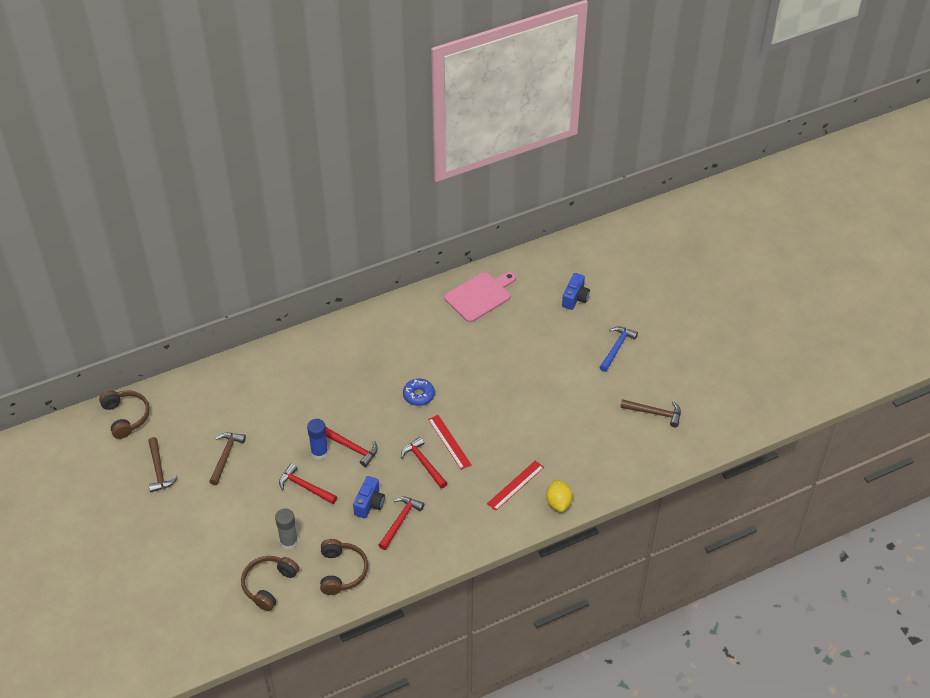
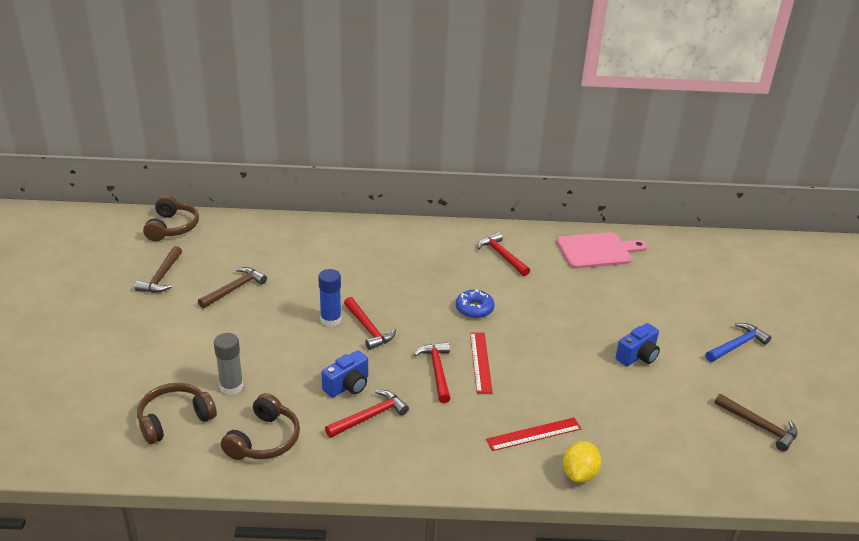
camera: 25 degrees right, 15 degrees down
red hammer [279,463,337,504] -> red hammer moved to [478,232,530,276]
blue camera [562,273,590,310] -> blue camera moved to [616,323,660,366]

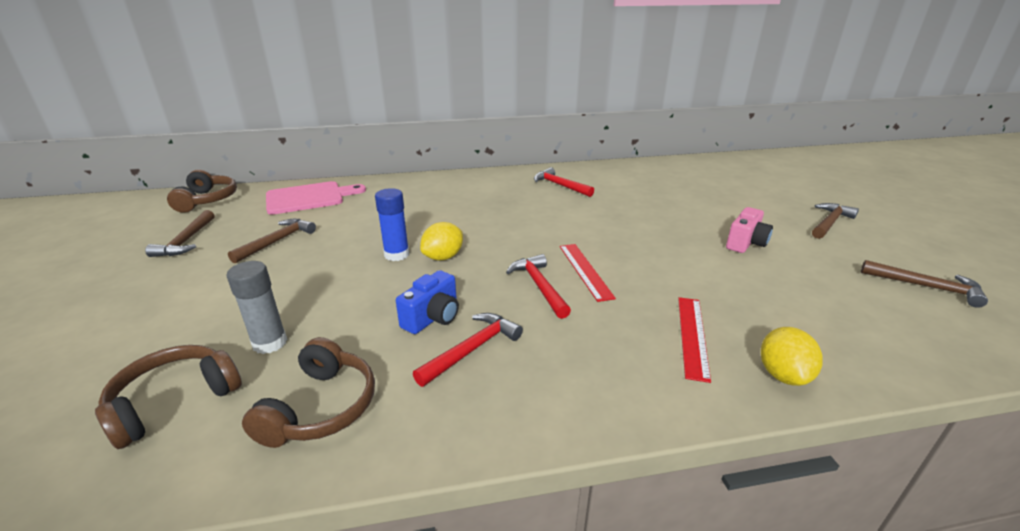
camera: 10 degrees left, 5 degrees down
red hammer [344,297,396,350] -> yellow lemon [420,222,463,260]
blue donut [456,290,495,319] -> none
red ruler [486,418,582,451] -> red ruler turned 45 degrees counterclockwise [678,297,711,383]
pink cutting board [556,232,647,269] -> pink cutting board moved to [266,181,366,215]
blue camera [616,323,660,366] -> pink camera [726,207,773,253]
blue hammer [706,323,771,362] -> brown hammer [812,203,859,239]

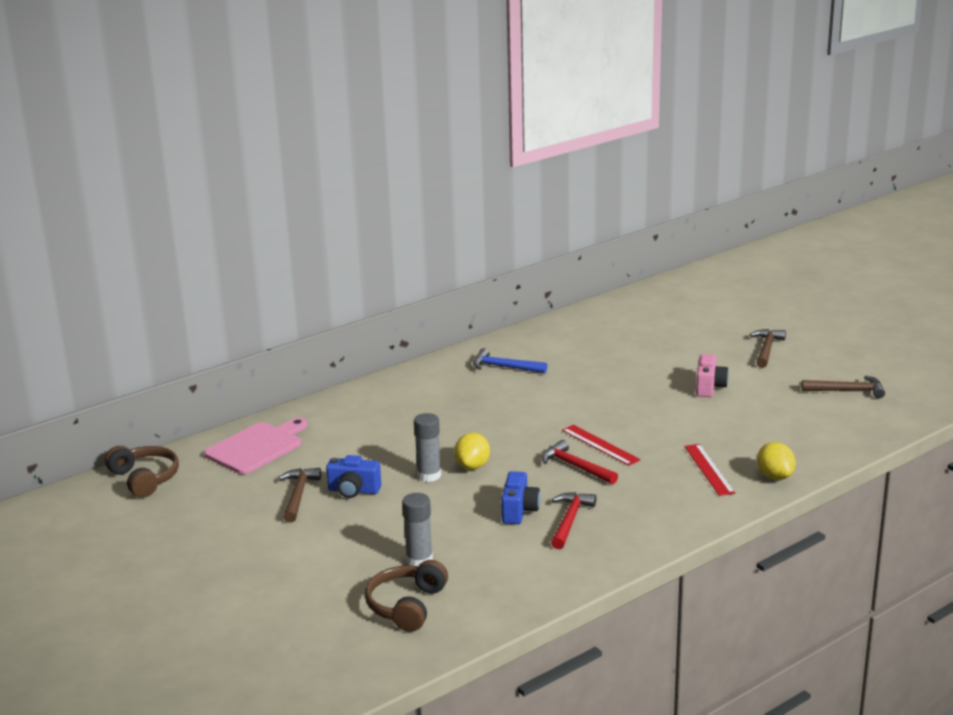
camera: 25 degrees left, 5 degrees down
brown hammer [145,210,214,257] -> none
brown headphones [242,337,375,448] -> none
blue glue stick [375,188,409,261] -> grey glue stick [414,413,441,482]
red hammer [534,167,594,197] -> blue hammer [473,348,547,373]
none -> blue camera [326,455,381,498]

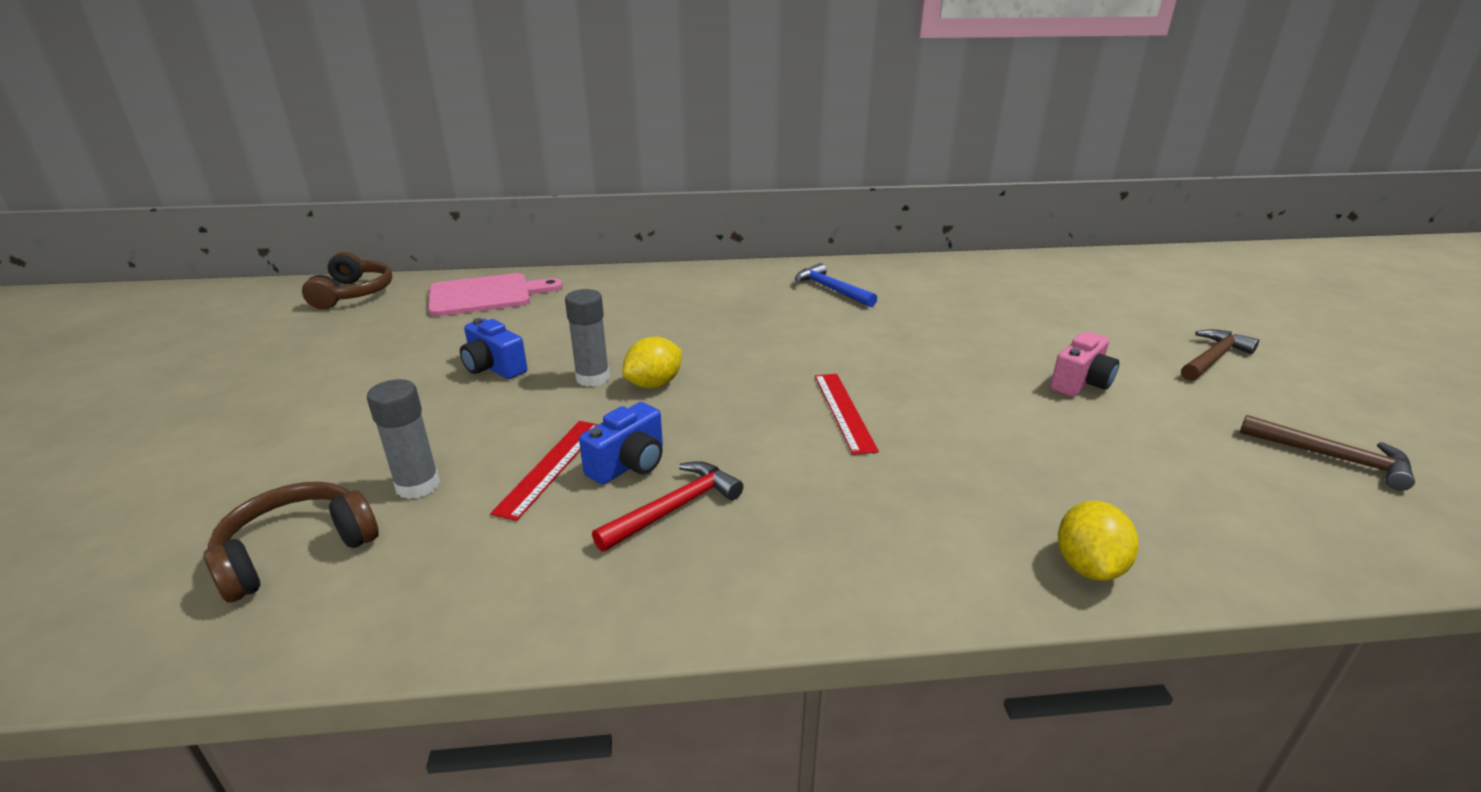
camera: 30 degrees right, 5 degrees up
brown hammer [279,468,321,523] -> none
red hammer [541,440,618,484] -> none
red ruler [684,444,735,496] -> red ruler moved to [491,421,599,521]

